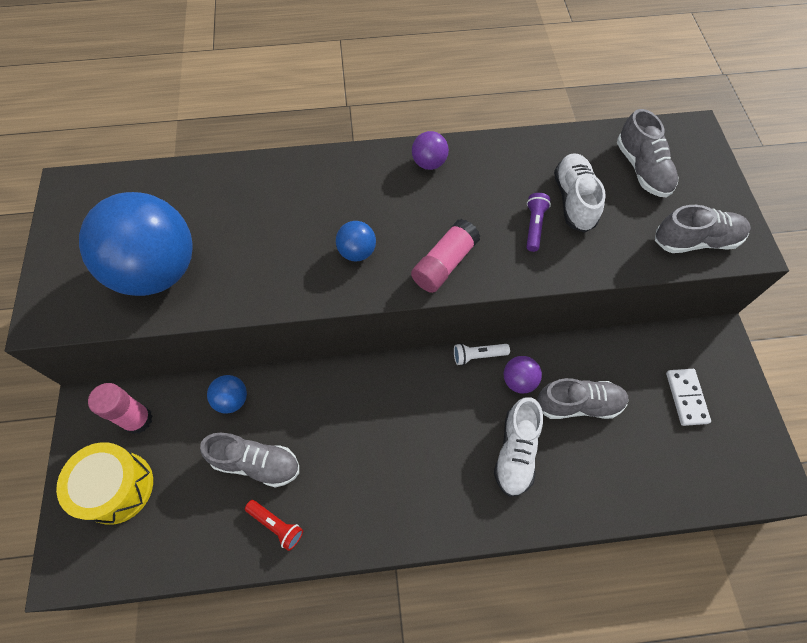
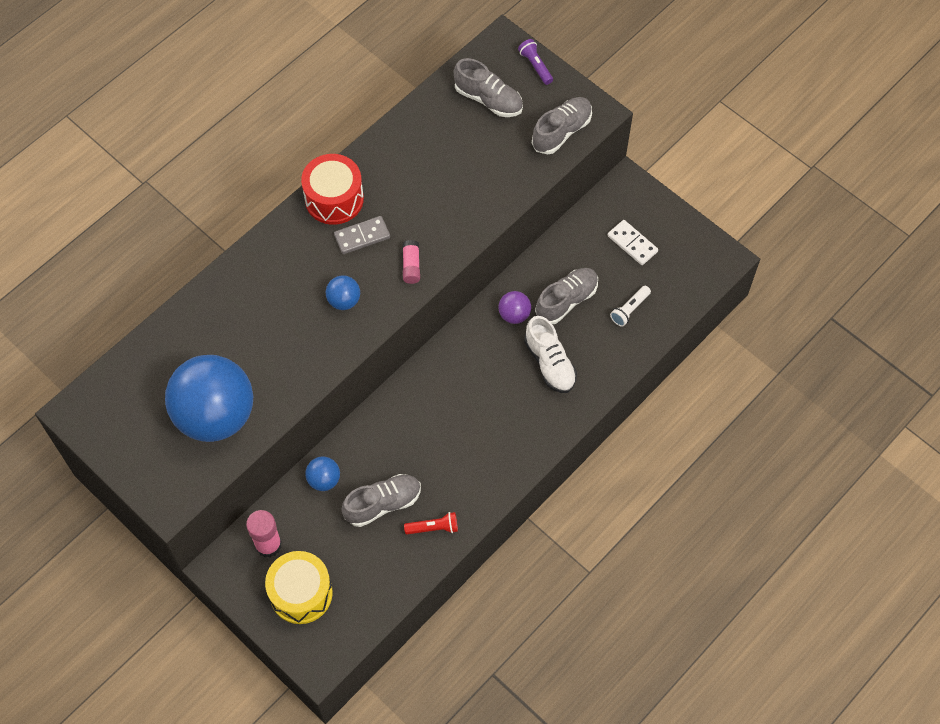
camera: 40 degrees left, 0 degrees up
pink glue stick [411,219,480,293] -> pink glue stick [402,240,420,284], size x0.64
purple ball [412,131,449,170] -> red drum [301,154,364,225]
white flashlight [454,343,510,365] -> white flashlight moved to [610,286,651,327]
purple flashlight [526,193,551,252] -> purple flashlight moved to [518,39,553,85]
white shoe [554,153,606,233] -> none
none -> grey domino [334,216,390,254]

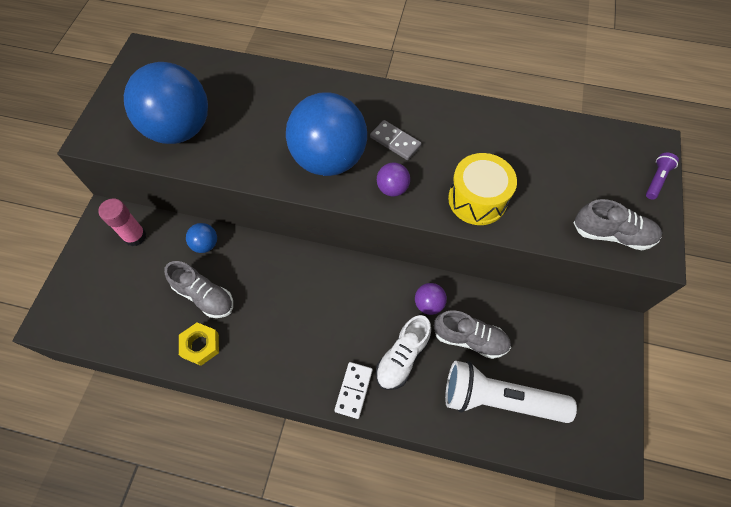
camera: 60 degrees right, 0 degrees up
yellow drum [265,551,333,624] -> yellow drum moved to [448,153,517,225]
red drum [301,154,364,225] -> none
blue ball [326,275,360,310] -> blue ball [286,92,367,176], size x2.38
pink glue stick [402,240,420,284] -> purple ball [377,163,410,197]
red flashlight [404,512,458,534] -> yellow nut [179,322,219,366]
grey shoe [454,58,523,117] -> none
white domino [608,220,658,265] -> white domino moved to [334,362,373,419]
white flashlight [610,286,651,327] -> white flashlight [445,361,577,423], size x2.36

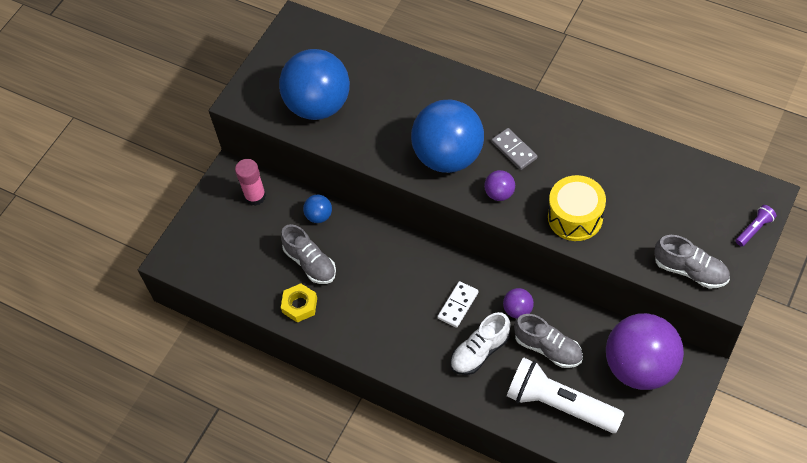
camera: 20 degrees right, 5 degrees down
white domino [334,362,373,419] -> white domino moved to [437,281,478,328]
none -> purple ball [606,313,684,390]

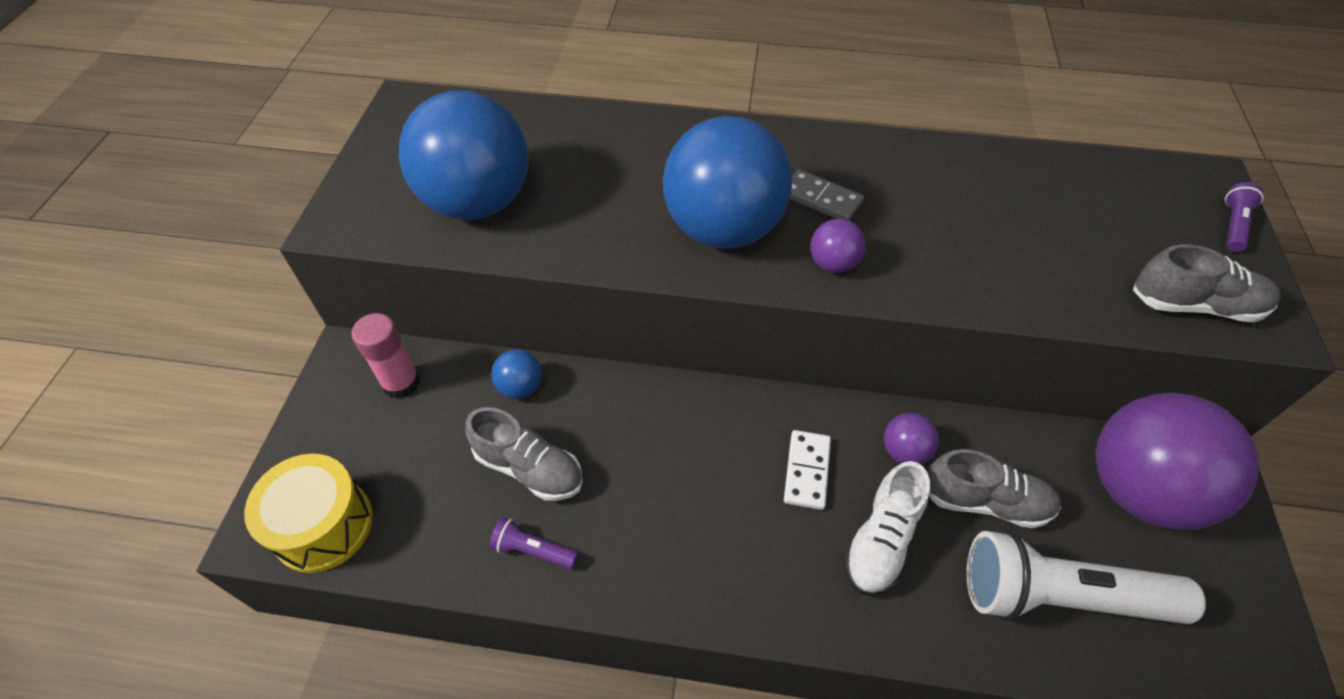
camera: 25 degrees left, 5 degrees down
yellow nut [281,283,317,323] -> purple flashlight [490,517,578,569]
yellow drum [548,175,606,241] -> yellow drum moved to [244,454,373,573]

